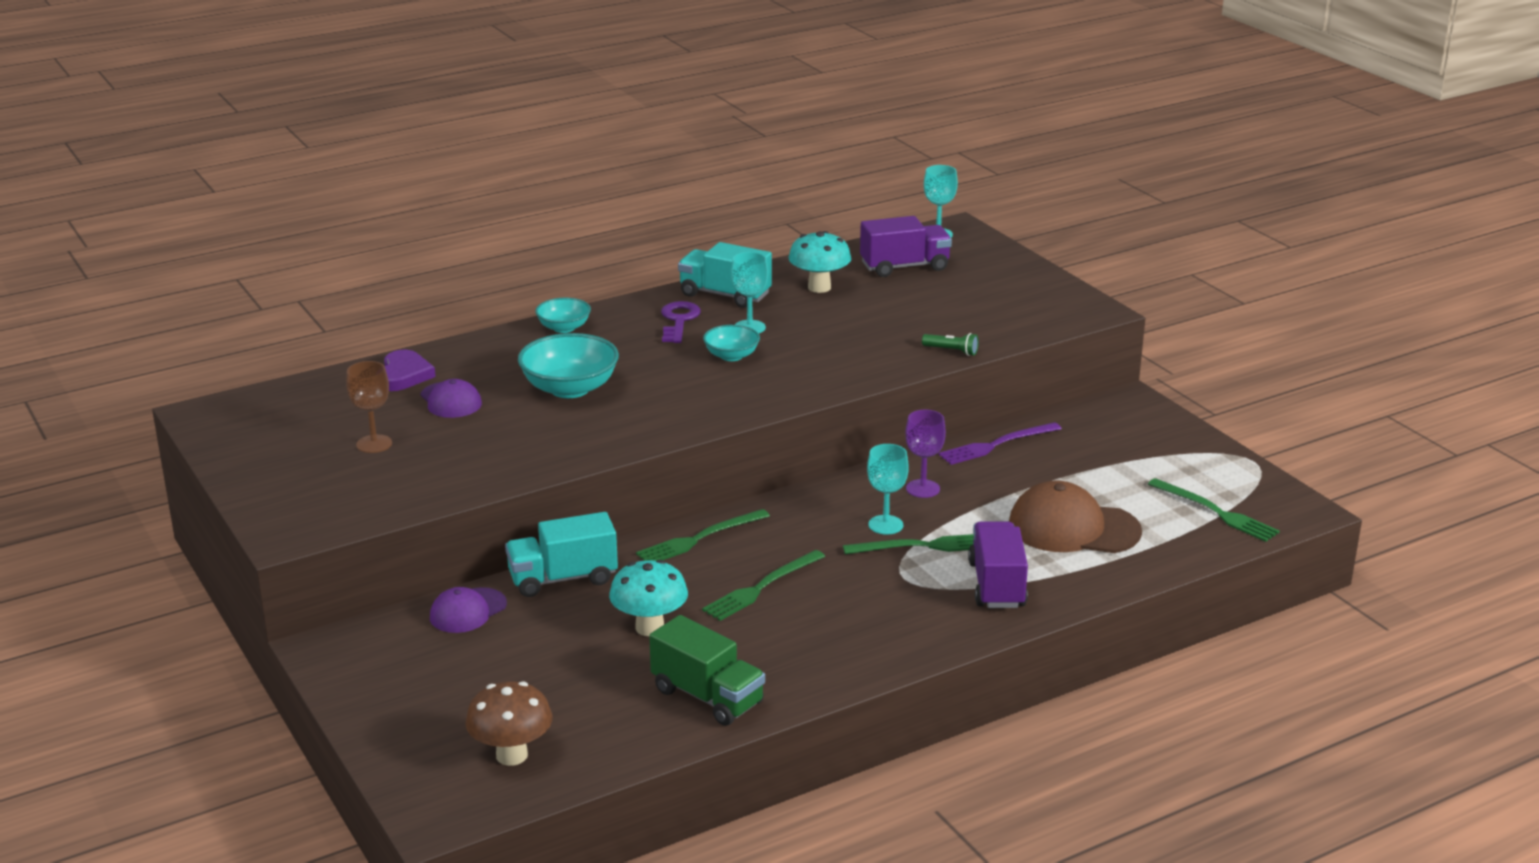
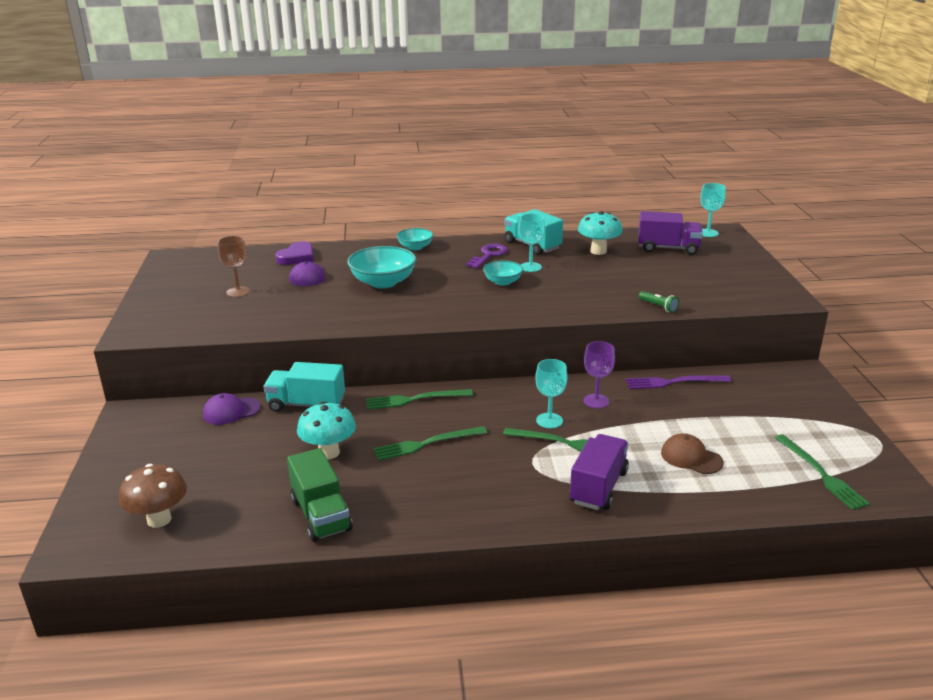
camera: 25 degrees right, 0 degrees up
brown cap [1009,480,1142,553] -> brown cap [661,433,723,474], size x0.58

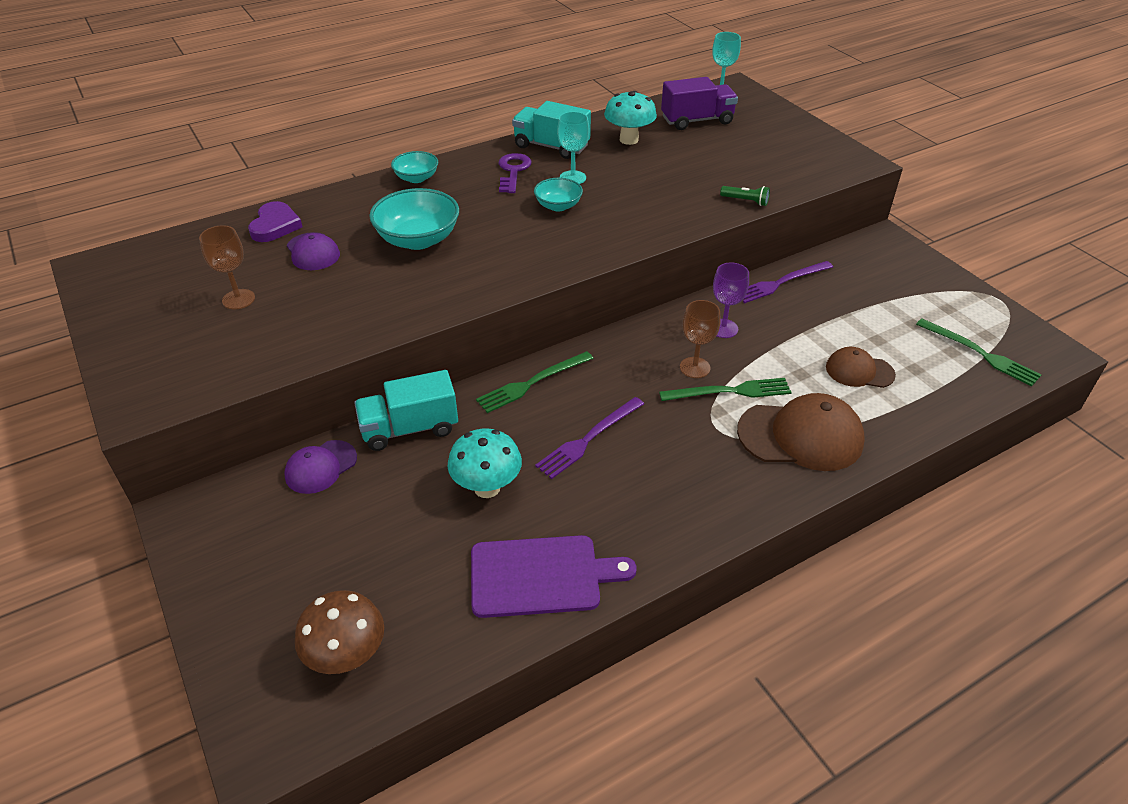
camera: 25 degrees left, 15 degrees up
green truck [287,448,352,542] -> purple cutting board [471,535,637,618]
green fork [373,426,487,461] -> purple fork [535,397,644,479]
turquoise goblet [535,359,568,428] -> brown goblet [680,300,721,378]
purple truck [569,434,629,510] -> brown cap [737,393,865,471]

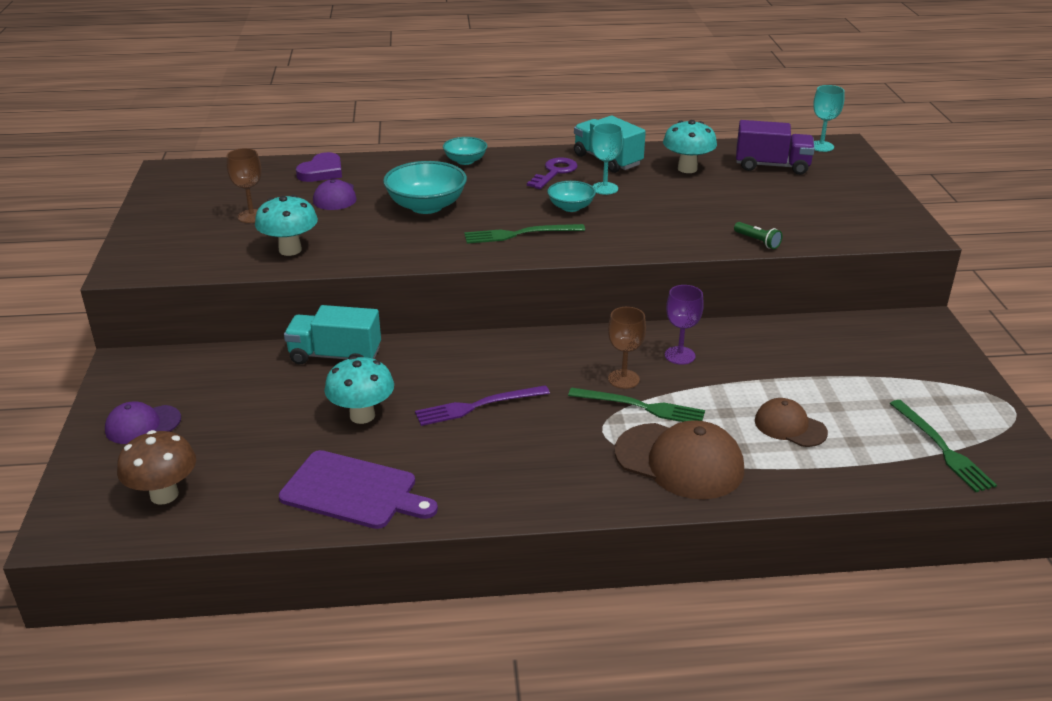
camera: 25 degrees right, 10 degrees down
purple cap [284,440,357,494] -> purple cap moved to [105,402,181,444]
green fork [476,351,593,413] -> green fork moved to [464,224,585,244]
purple fork [743,261,833,303] -> none
none -> turquoise mushroom [255,195,318,256]

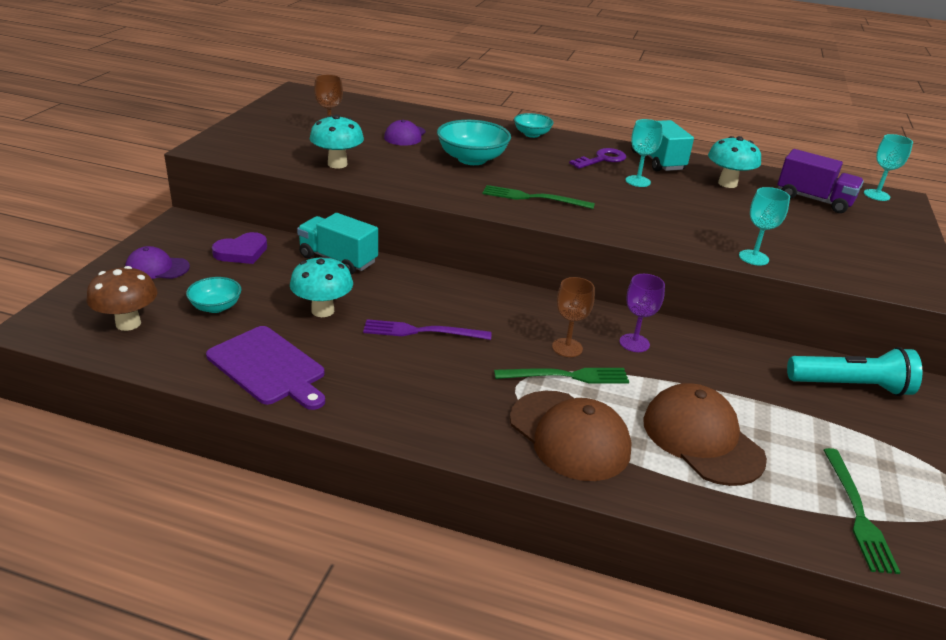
camera: 20 degrees right, 0 degrees up
purple heart [296,152,342,182] -> purple heart moved to [212,232,267,264]
turquoise bowl [547,181,596,212] -> turquoise bowl moved to [186,277,242,313]
green fork [568,387,705,422] -> green fork turned 45 degrees counterclockwise [494,368,629,384]
green flashlight [734,222,782,249] -> turquoise goblet [739,187,790,266]
brown cap [755,398,828,447] -> brown cap [643,383,767,486], size x1.72
none -> turquoise flashlight [787,347,922,396]

